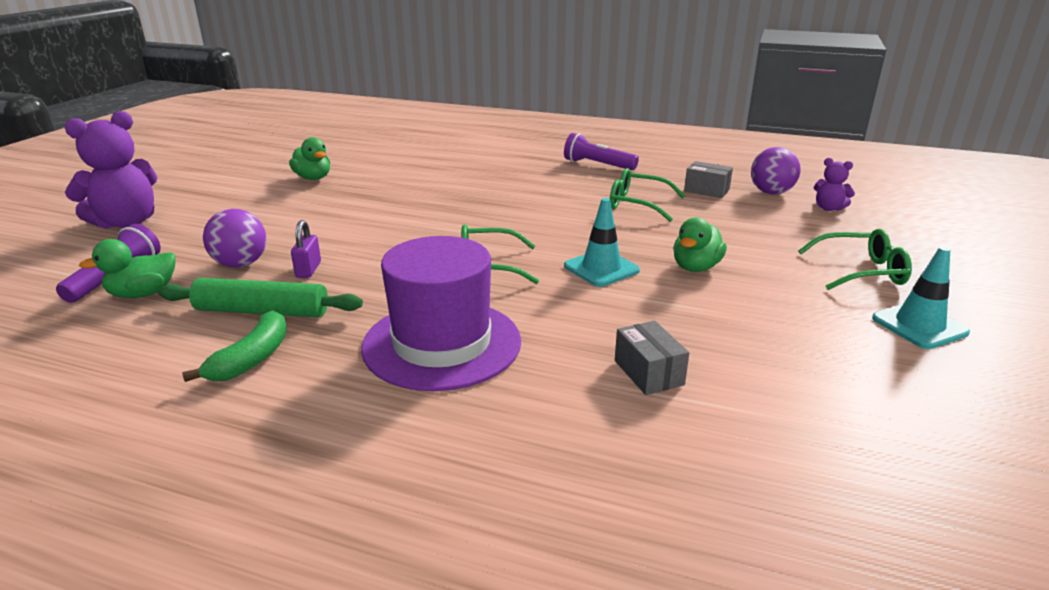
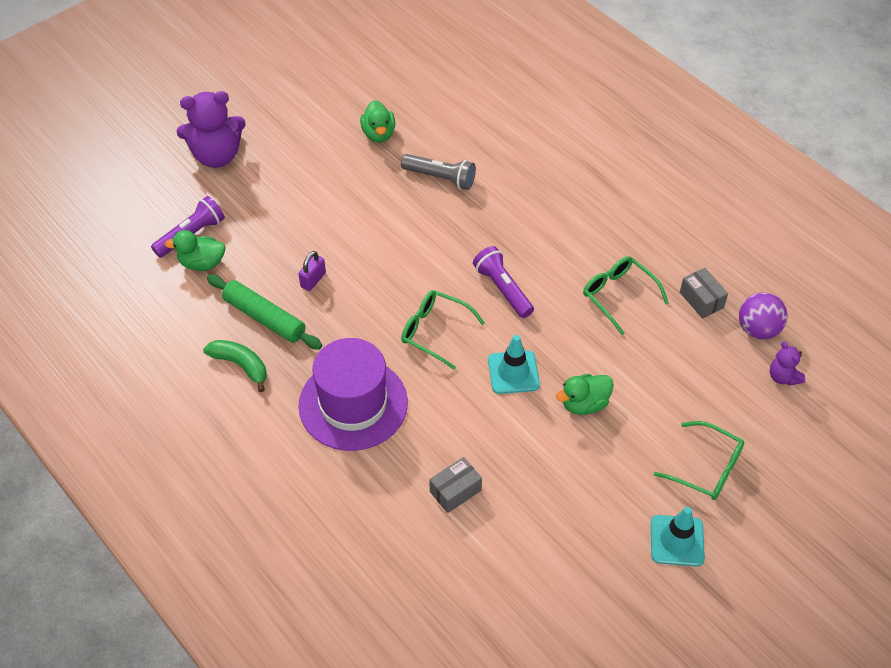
camera: 30 degrees right, 25 degrees up
green banana [182,310,287,382] -> green banana turned 105 degrees counterclockwise [203,340,267,392]
purple ball [203,209,266,268] -> none
purple flashlight [564,133,639,170] -> purple flashlight moved to [473,246,534,318]
grey box [615,321,689,395] -> grey box turned 45 degrees clockwise [429,457,482,513]
none -> grey flashlight [401,154,476,190]

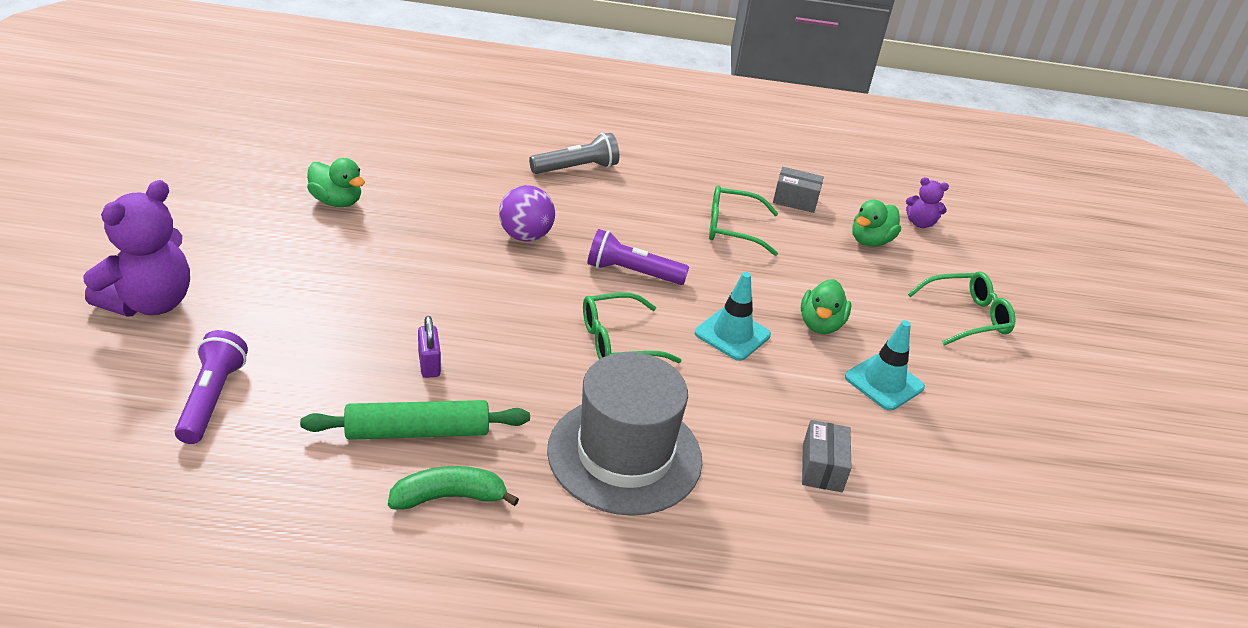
camera: 50 degrees left, 15 degrees down
green duck [165,230,225,271] -> green duck moved to [852,200,901,247]
purple hat [299,338,408,451] -> grey hat [547,352,702,516]
grey flashlight [401,154,476,190] -> grey flashlight moved to [529,133,619,174]
turquoise traffic cone [651,507,705,566] -> turquoise traffic cone moved to [845,320,925,411]
purple ball [739,292,788,339] -> purple ball moved to [499,185,555,242]

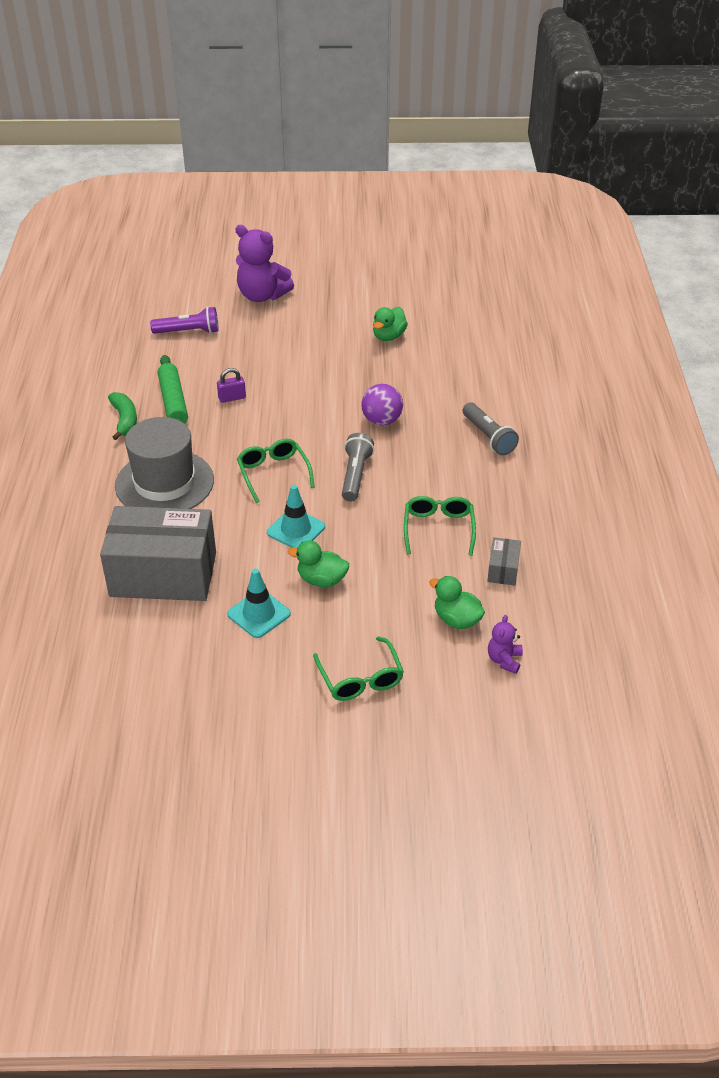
camera: 90 degrees right, 5 degrees up
purple flashlight [587,229,689,285] -> grey flashlight [342,433,374,502]
grey box [802,420,852,492] -> grey box [100,506,216,601], size x2.44

